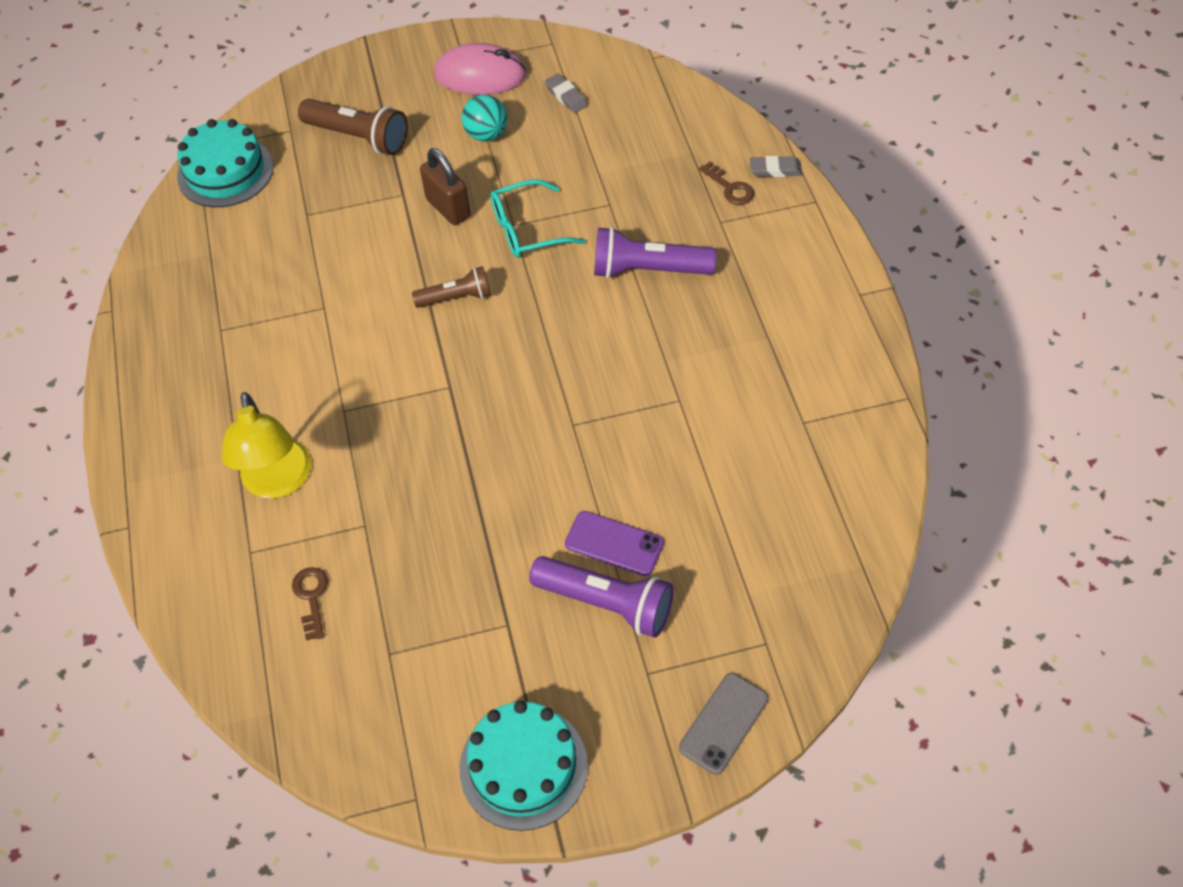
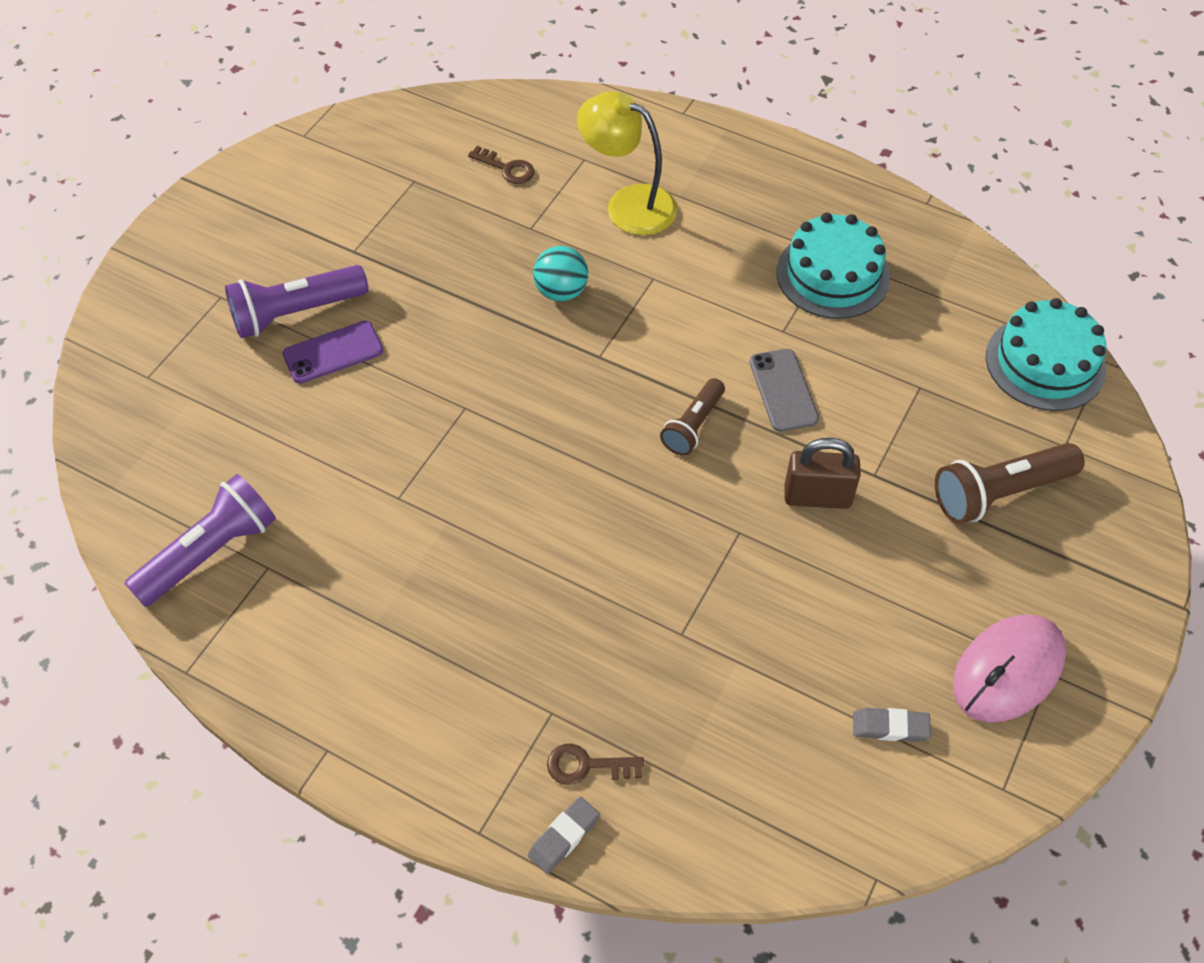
camera: 130 degrees right, 0 degrees up
turquoise cake [460,700,588,831] -> turquoise cake moved to [777,213,890,319]
turquoise ball [462,95,507,141] -> turquoise ball moved to [533,246,588,302]
turquoise glasses [491,179,585,258] -> none
purple flashlight [594,227,716,279] -> purple flashlight moved to [124,474,276,607]
grey phone [679,673,768,775] -> grey phone moved to [749,349,819,432]

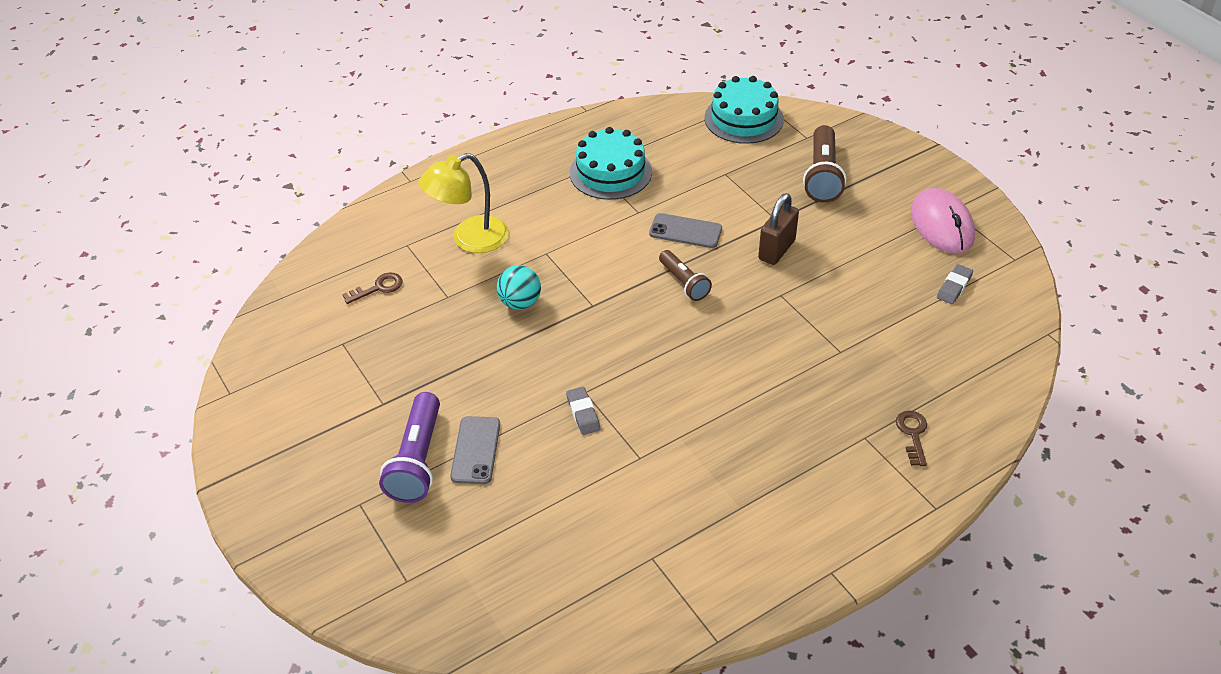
camera: 60 degrees left, 10 degrees down
purple flashlight [124,474,276,607] -> none
purple phone [283,321,383,384] -> grey phone [450,416,500,484]
grey eraser [528,797,600,874] -> grey eraser moved to [566,387,600,435]
brown key [547,744,644,785] -> brown key turned 150 degrees clockwise [896,411,927,466]

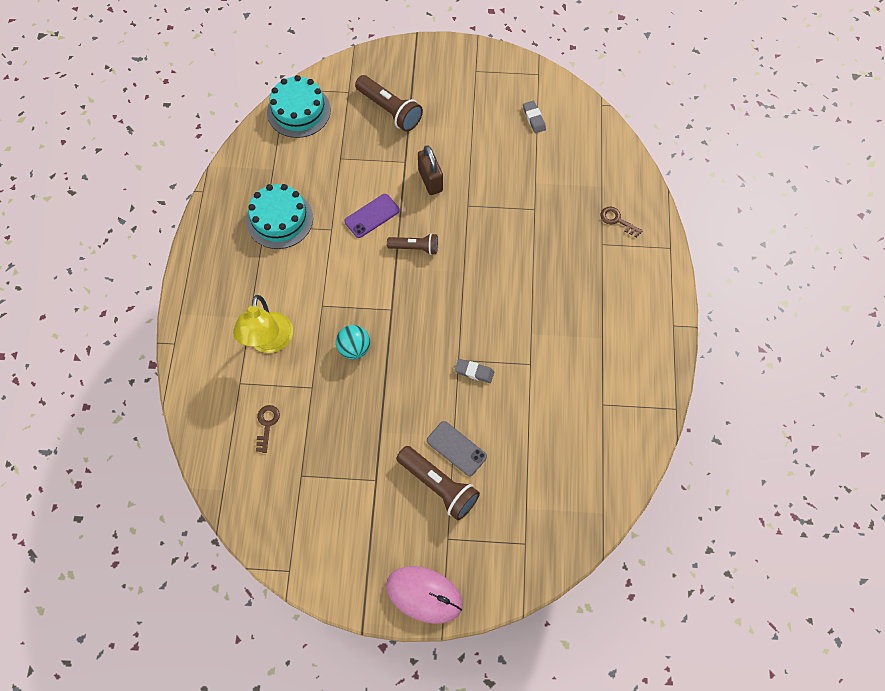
camera: 55 degrees left, 20 degrees up
purple flashlight [379,392,440,503] -> brown flashlight [396,446,480,520]
grey phone [649,213,722,248] -> purple phone [344,194,400,238]
pink mouse [911,188,975,253] -> pink mouse moved to [386,566,463,624]

